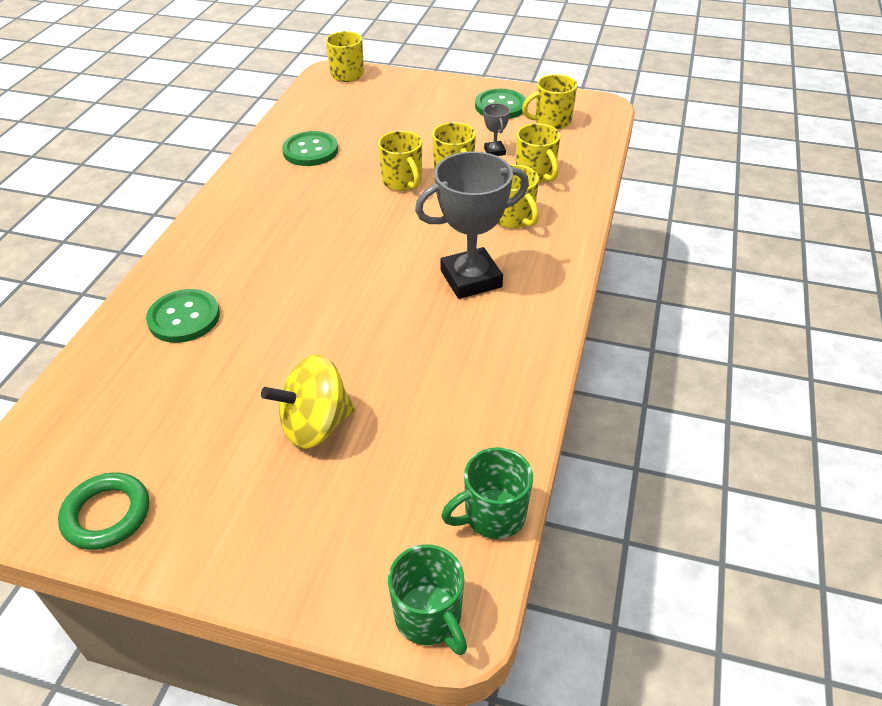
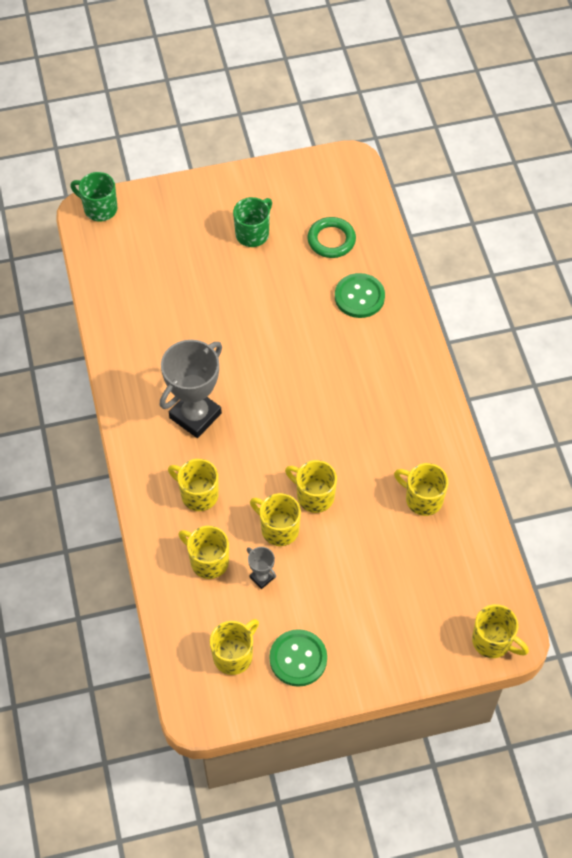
camera: 150 degrees right, 15 degrees up
green ring [58,472,149,550] -> green ring moved to [307,217,356,258]
yellow spinning top [261,354,355,449] -> none
green button [282,131,338,166] -> yellow mug [394,463,448,516]
green mug [441,447,533,539] -> green mug moved to [233,197,272,247]

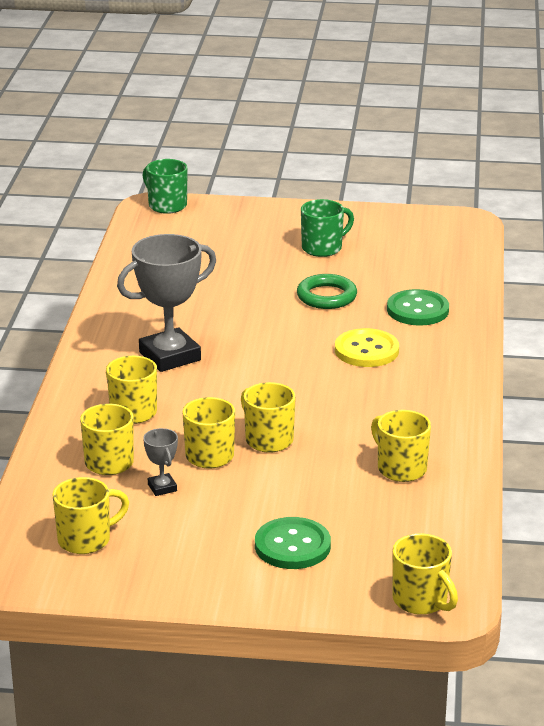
camera: 20 degrees right, 30 degrees down
green button [269,629,327,687] -> green button moved to [255,517,331,569]
green ring [307,217,356,258] -> green ring moved to [297,274,357,309]
none -> yellow button [335,328,399,367]

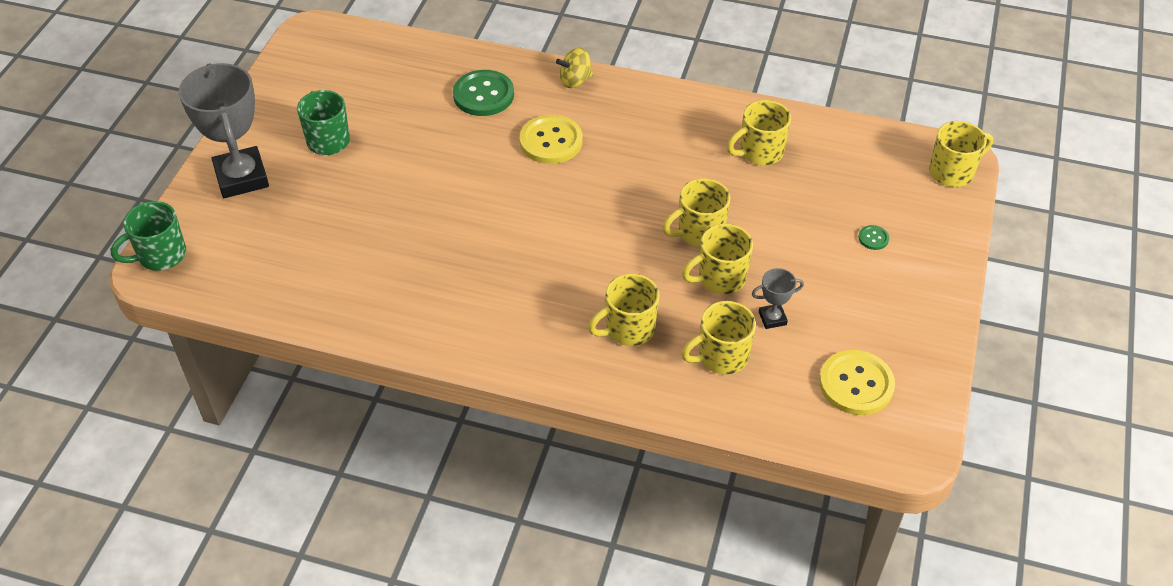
camera: 80 degrees left, 20 degrees up
yellow mug [52,477,129,554] -> yellow button [819,350,895,415]
grey trophy [117,234,216,372] -> grey trophy moved to [178,63,269,198]
green button [255,517,331,569] -> green button [858,225,889,250], size x0.45
green ring [297,274,357,309] -> none
none -> yellow spinning top [556,48,593,88]

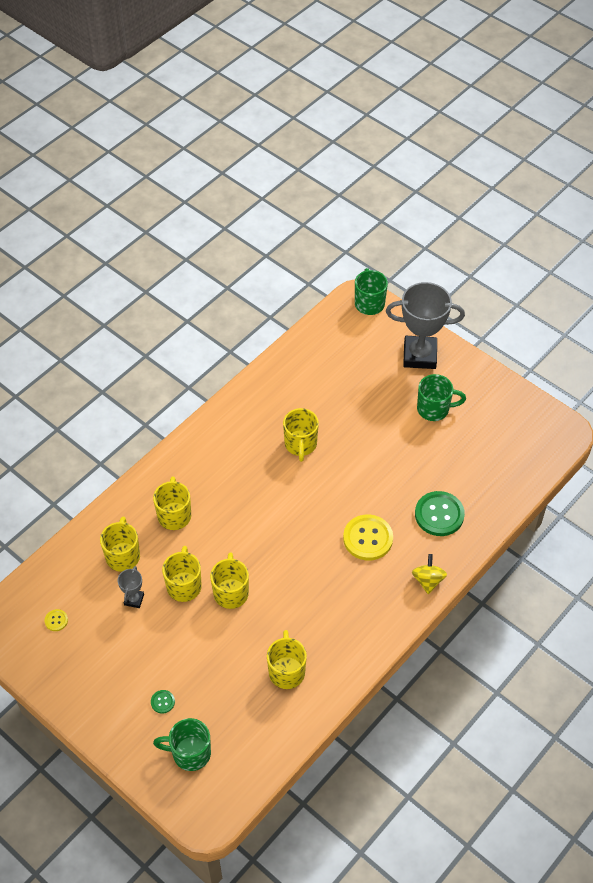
camera: 115 degrees right, 5 degrees up
yellow button [819,350,895,415] -> yellow button [44,609,68,631], size x0.45
yellow mug [929,121,993,187] -> yellow mug moved to [283,408,319,462]
none -> green mug [153,718,211,771]

